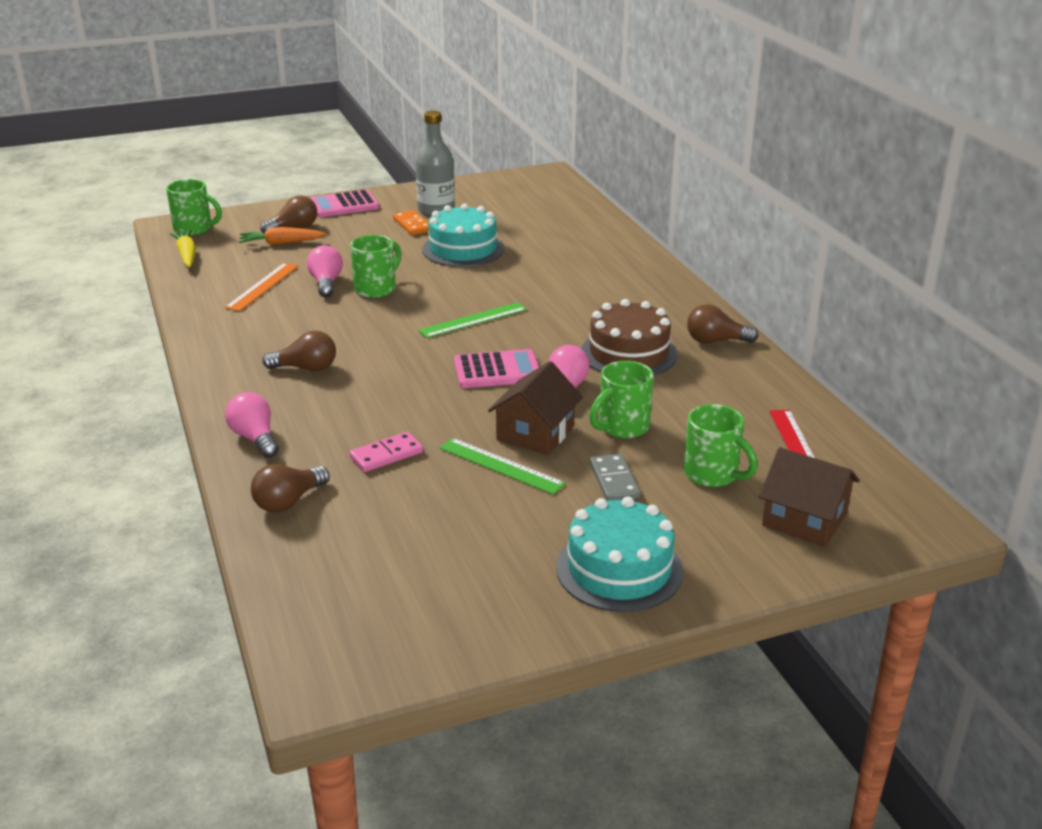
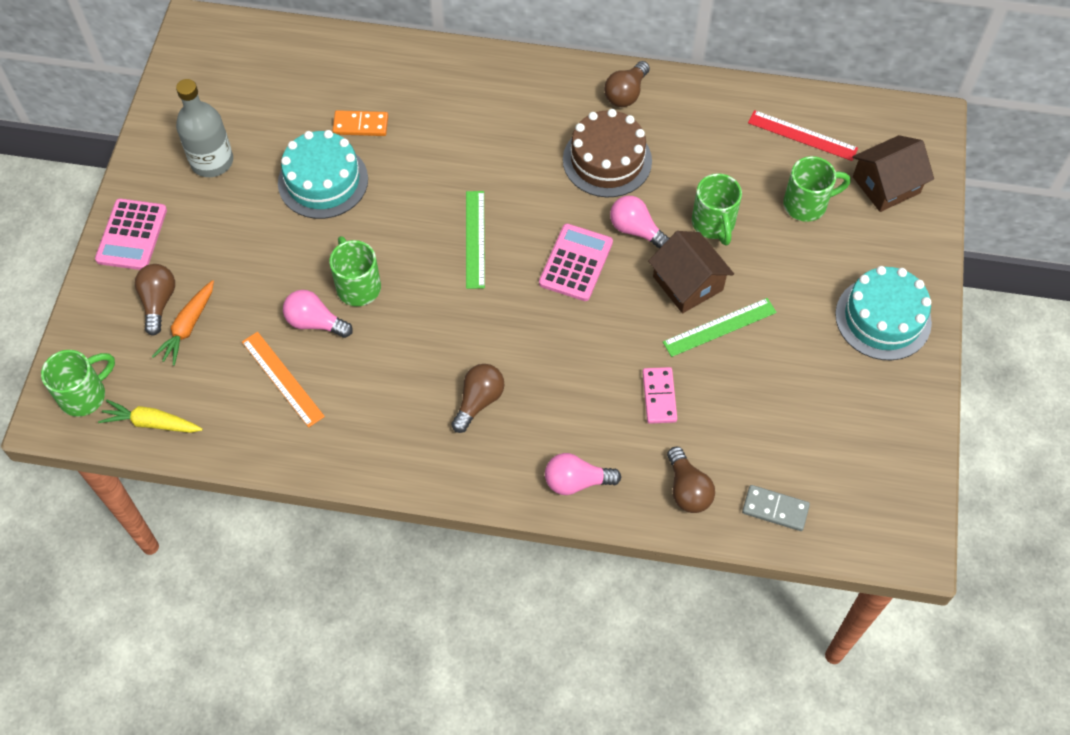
camera: 60 degrees left, 30 degrees up
orange domino [393,210,429,235] -> orange domino moved to [332,110,388,136]
grey domino [590,454,640,501] -> grey domino moved to [742,485,810,531]

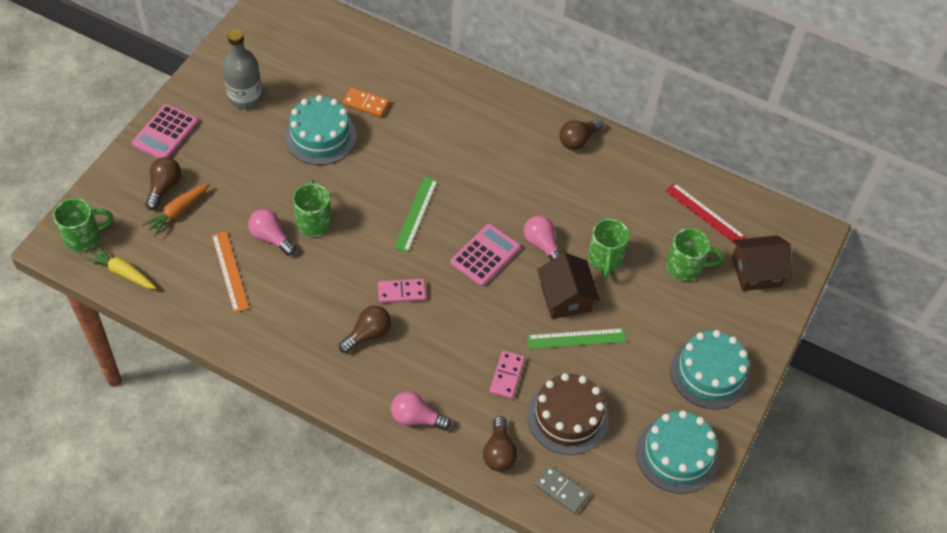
camera: 15 degrees right, 5 degrees down
brown cake [563,109,652,197] -> brown cake moved to [527,373,609,455]
none -> pink domino [378,279,426,303]
none -> turquoise cake [636,410,719,494]

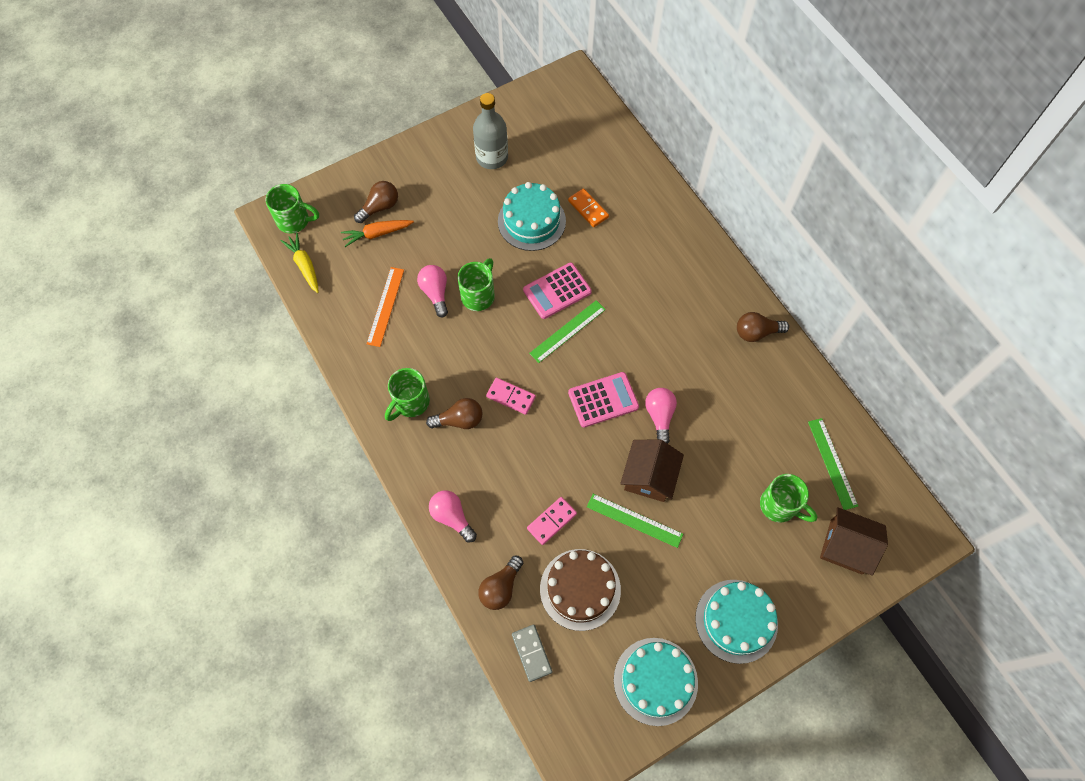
camera: 35 degrees right, 10 degrees up
pink calculator [132,104,198,159] -> pink calculator moved to [523,263,592,319]
green mug [588,219,630,278] -> green mug moved to [385,368,430,421]
red ruler [665,183,746,245] -> green ruler [808,418,858,510]

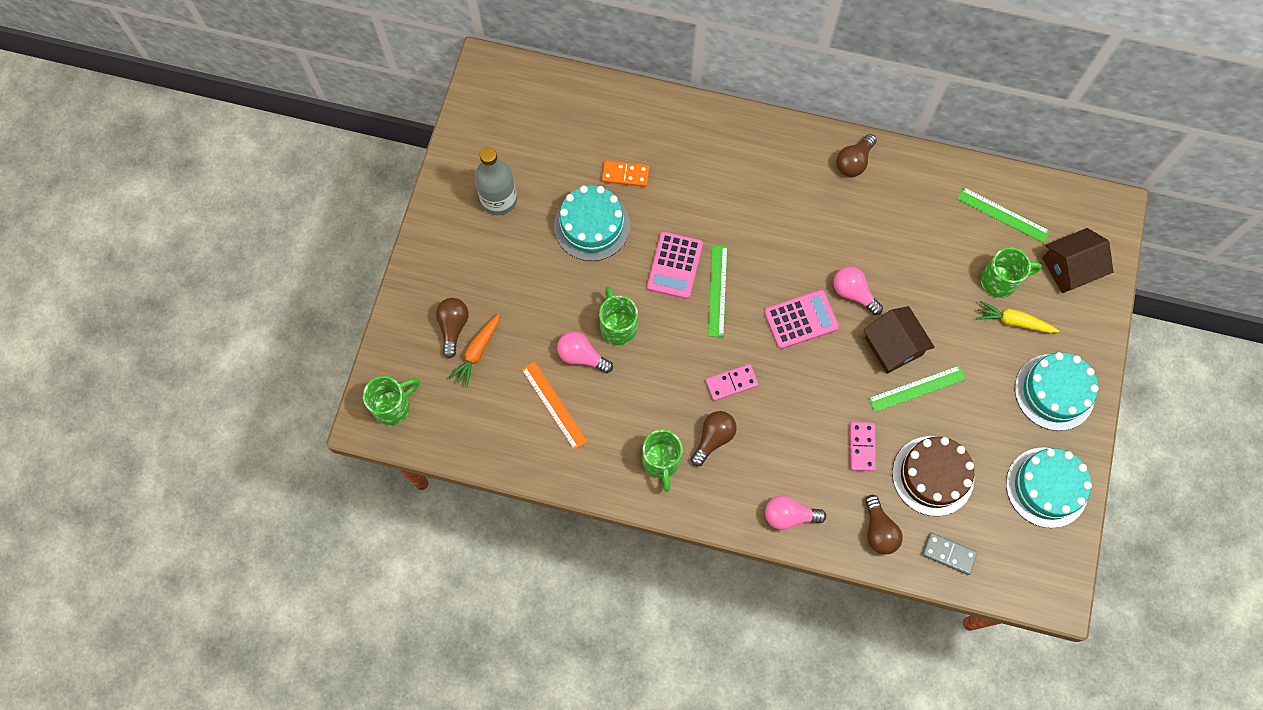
camera: 45 degrees left, 5 degrees up
yellow carrot [281,233,319,293] -> yellow carrot moved to [976,300,1060,333]
pink calculator [568,372,639,427] -> pink calculator turned 45 degrees clockwise [764,290,839,349]

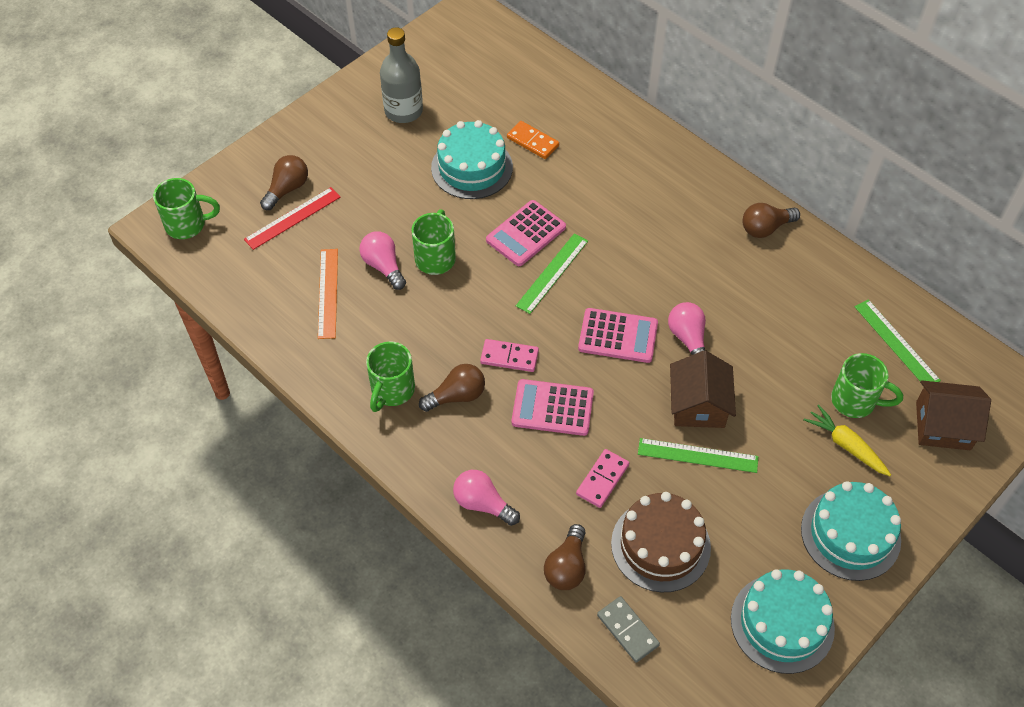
camera: 30 degrees right, 15 degrees down
orange carrot [449,313,500,388] -> red ruler [244,187,340,250]
none -> pink calculator [512,379,594,436]

